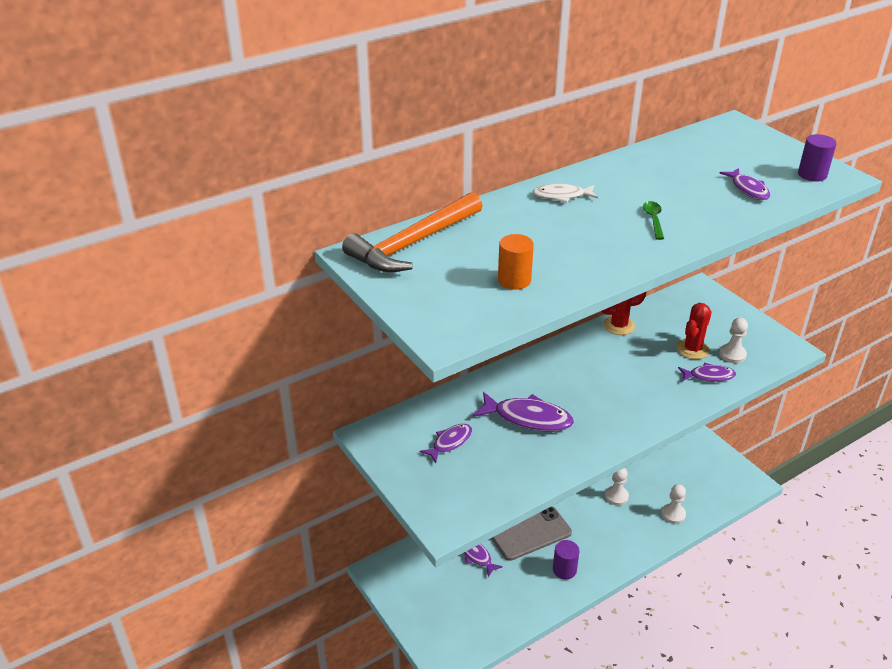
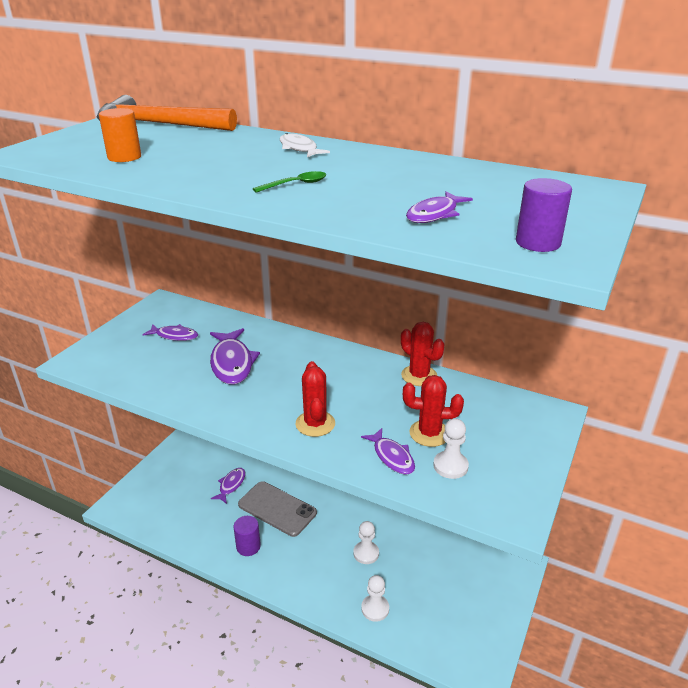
camera: 60 degrees right, 5 degrees down
none -> red cactus [295,361,335,437]

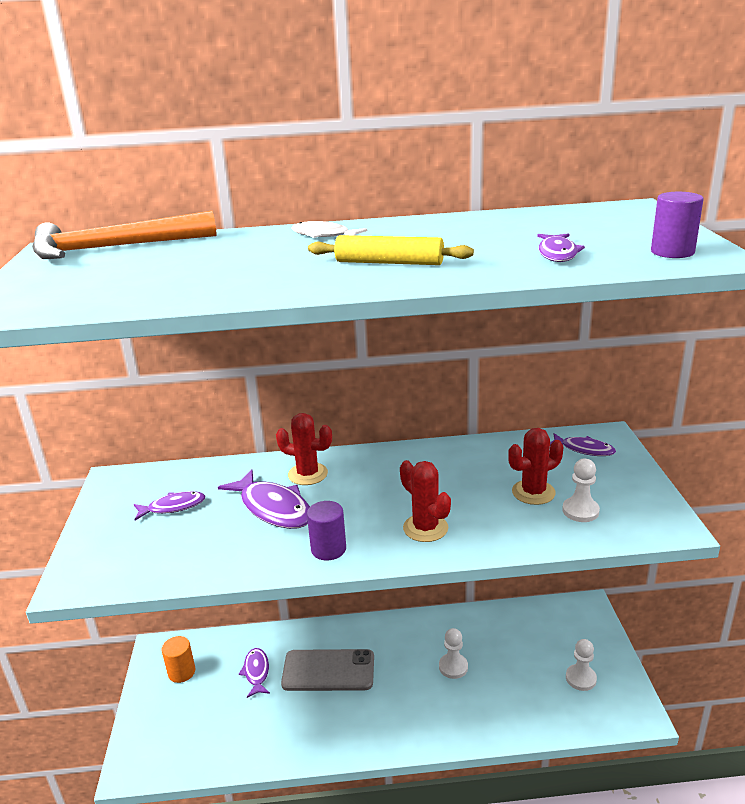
camera: 30 degrees left, 5 degrees down
orange cylinder [99,108,141,162] -> orange cylinder moved to [162,636,195,683]
purple cylinder [233,516,261,556] -> purple cylinder moved to [307,501,346,560]
green spoon [253,171,327,193] -> yellow rolling pin [308,235,474,265]
purple fish [361,428,415,475] -> purple fish moved to [550,433,616,456]
white pawn [361,575,389,622] -> white pawn moved to [566,639,597,691]
red cactus [401,322,445,386] -> red cactus moved to [276,413,332,485]

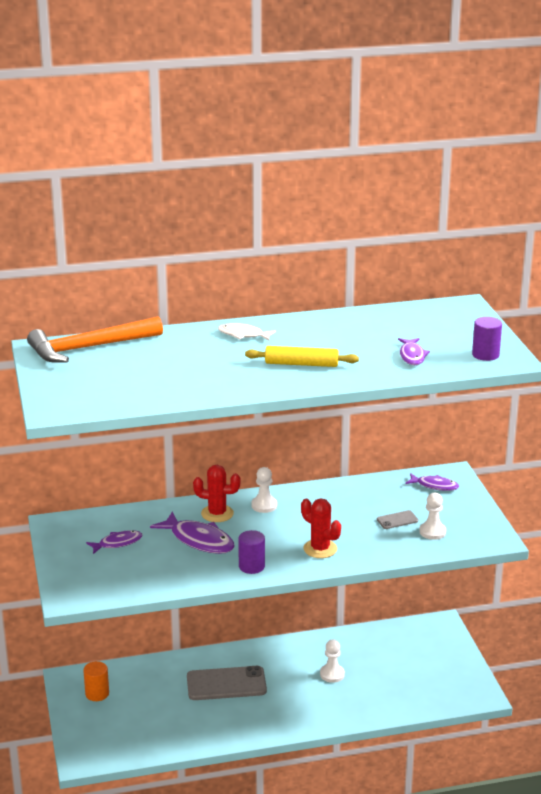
camera: 10 degrees left, 0 degrees up
purple fish [239,648,270,698] -> none
red cactus [508,428,563,505] -> grey phone [377,510,418,529]
white pawn [566,639,597,691] -> white pawn moved to [251,467,277,513]

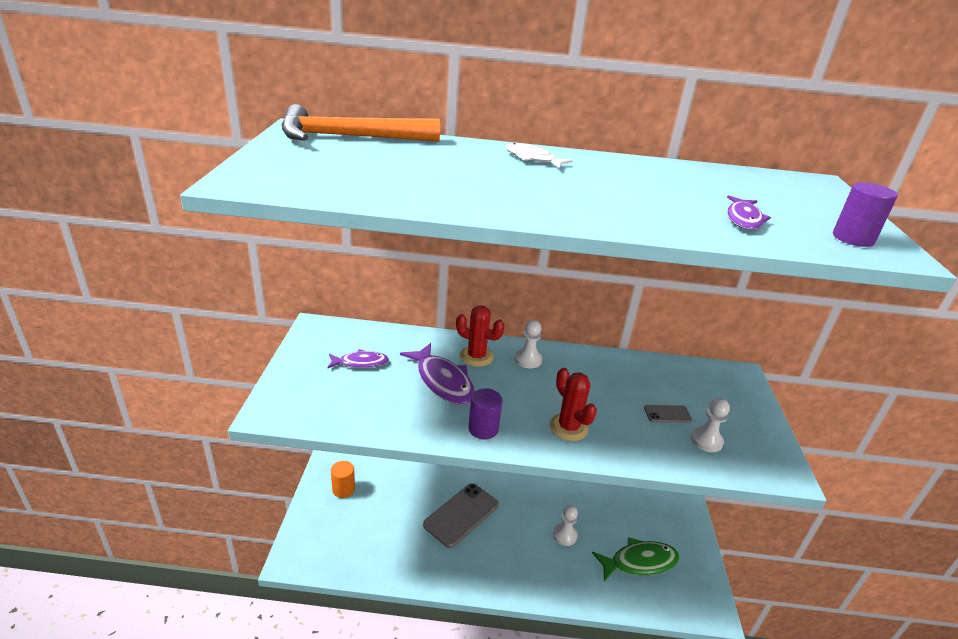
camera: 15 degrees right, 5 degrees up
grey phone [187,666,267,700] -> grey phone turned 60 degrees counterclockwise [423,483,499,548]
yellow rolling pin [245,346,359,367] -> none
purple fish [405,473,459,491] -> none
none -> green fish [592,537,680,581]

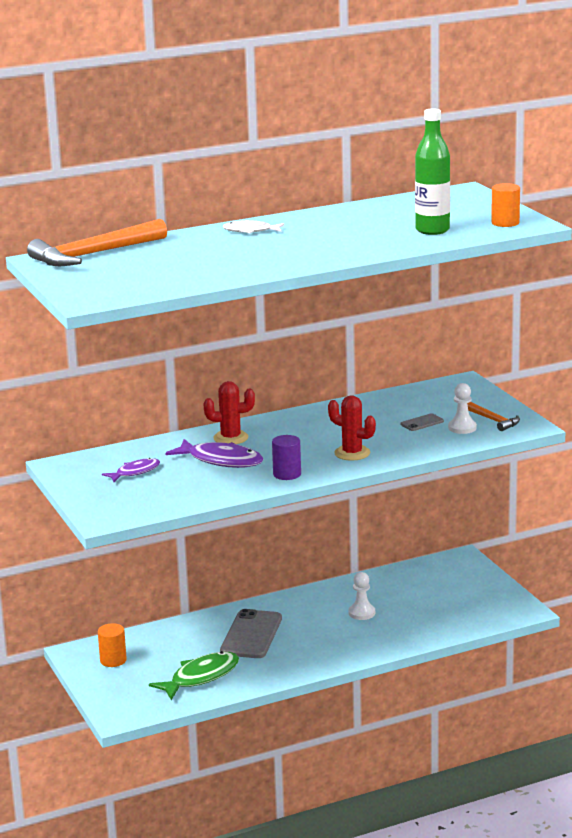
camera: 25 degrees left, 10 degrees down
white pawn [515,320,542,368] -> none
green fish [592,537,680,581] -> green fish moved to [149,651,239,700]
purple fish [727,195,771,230] -> green bottle [415,108,450,235]
purple cylinder [833,182,898,247] -> orange cylinder [491,183,520,227]
none -> orange hammer [467,402,520,431]

